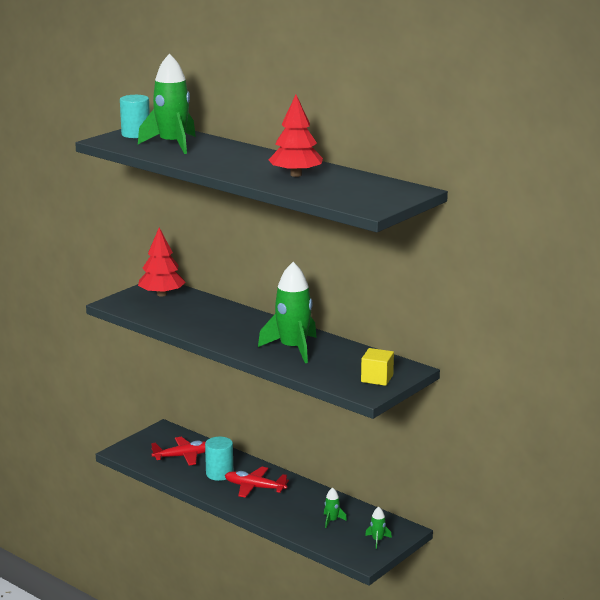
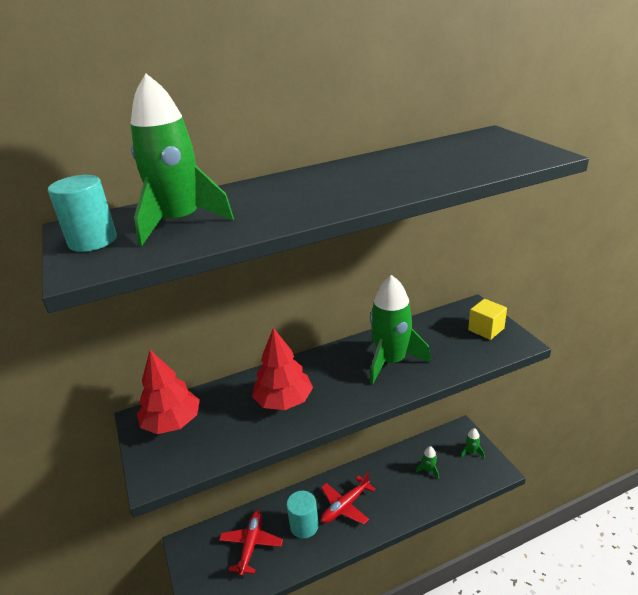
camera: 60 degrees left, 10 degrees up
red tree [268,95,323,177] -> red tree moved to [252,328,313,410]

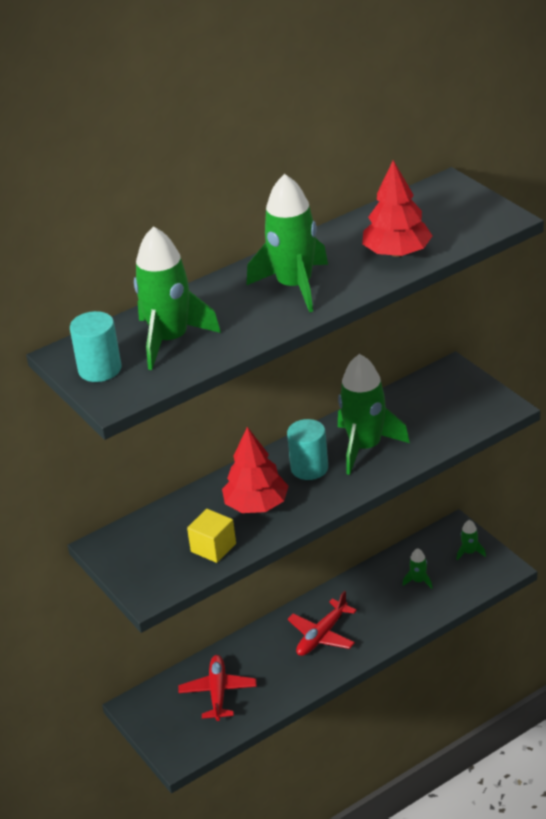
camera: 10 degrees left, 5 degrees up
red tree [137,350,200,434] -> red tree moved to [362,160,433,257]
turquoise cylinder [287,491,319,539] -> turquoise cylinder moved to [287,419,328,480]
yellow cube [468,299,507,340] -> yellow cube moved to [187,509,236,563]
none -> green rocket [247,174,328,312]

